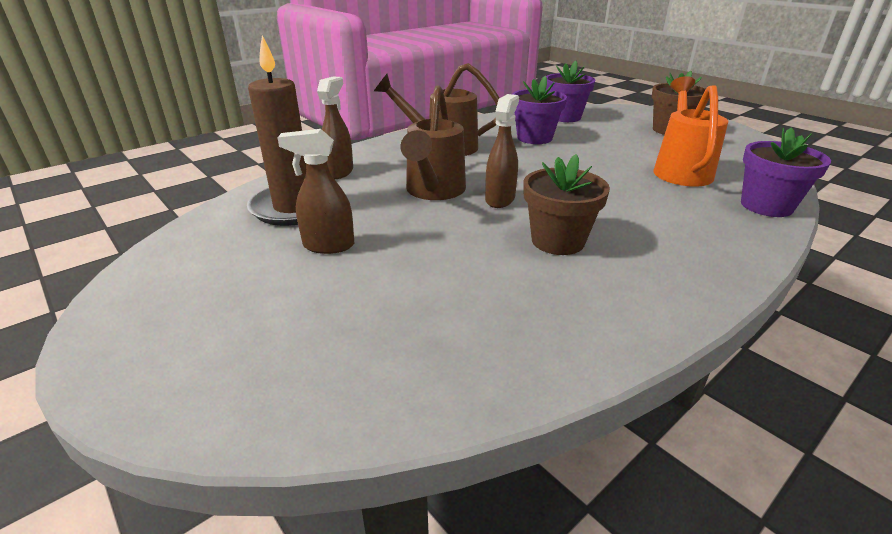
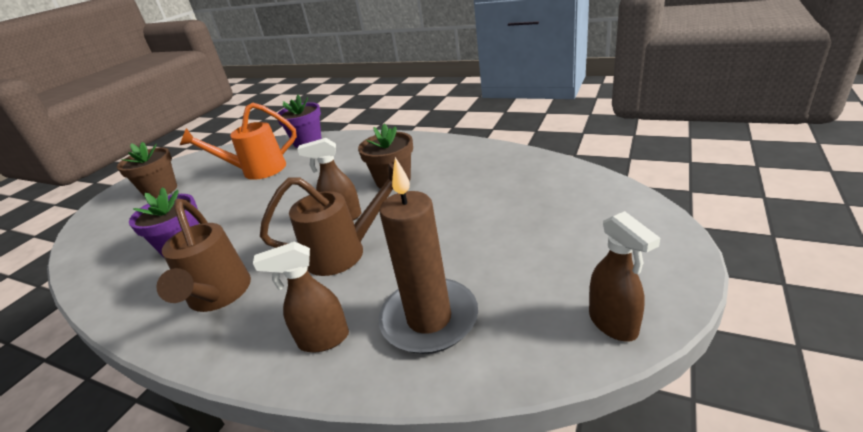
camera: 110 degrees left, 0 degrees up
brown spray bottle [277,129,354,254] -> brown spray bottle moved to [589,211,660,342]
purple flower pot [546,61,595,122] -> none

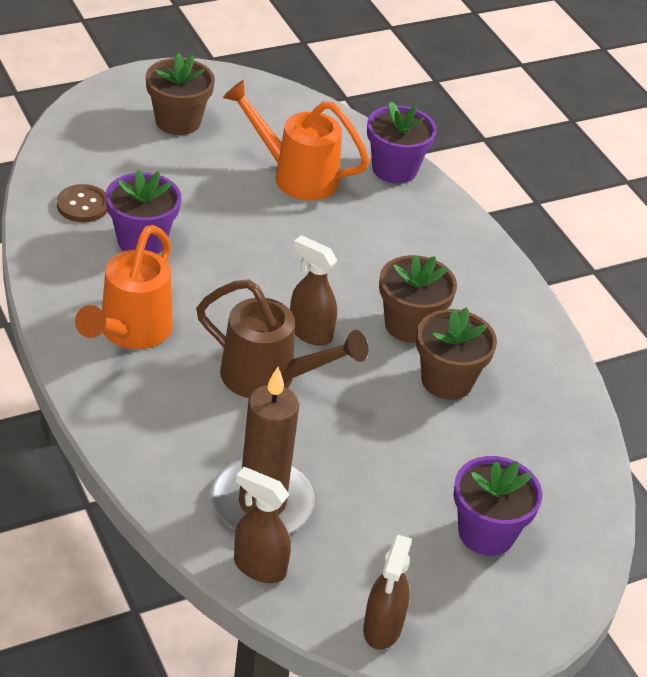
camera: 30 degrees right, 10 degrees up
brown watering can [156,199,251,312] -> orange watering can [75,225,173,349]
brown spray bottle [253,241,349,353] -> brown spray bottle moved to [234,467,291,583]
none -> brown button [57,184,108,222]
none -> brown flower pot [416,307,497,400]
none -> purple flower pot [453,456,542,556]

